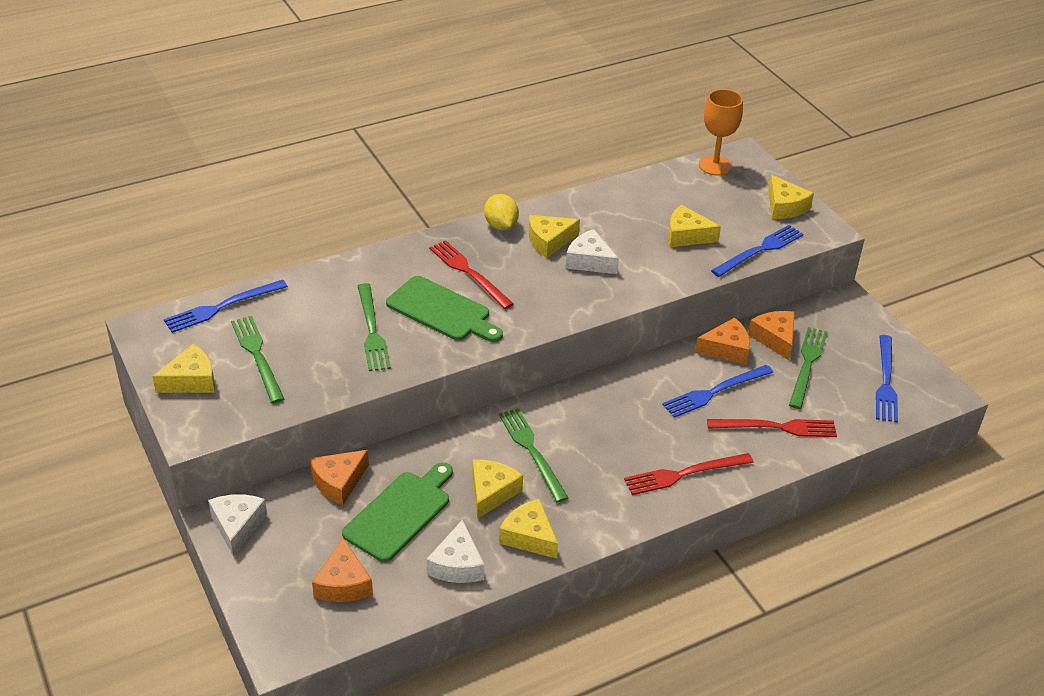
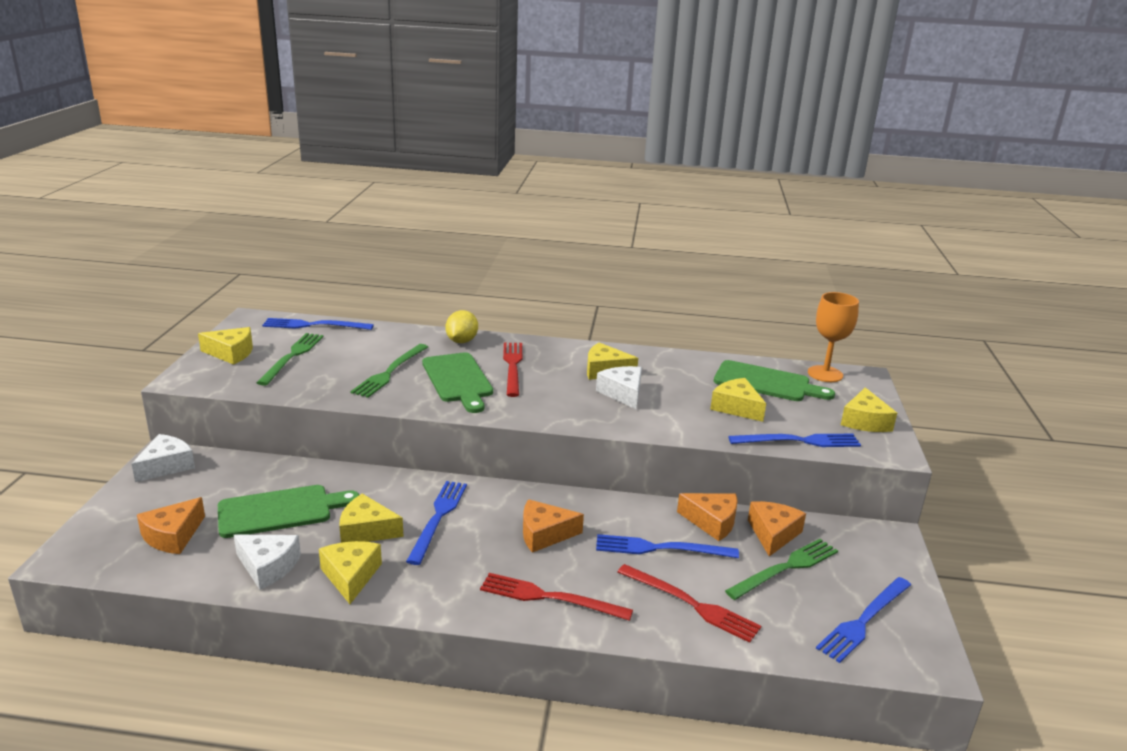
camera: 35 degrees right, 15 degrees down
orange cheese [310,450,369,505] -> orange cheese moved to [523,499,584,553]
white cheese [426,519,485,583] -> white cheese turned 105 degrees counterclockwise [234,535,301,590]
yellow cheese [473,460,523,519] -> yellow cheese turned 135 degrees counterclockwise [339,494,404,543]
yellow lemon [484,194,519,230] -> yellow lemon moved to [446,310,478,343]
green fork [499,408,568,503] -> blue fork [406,481,467,565]
none -> green cutting board [714,360,835,401]

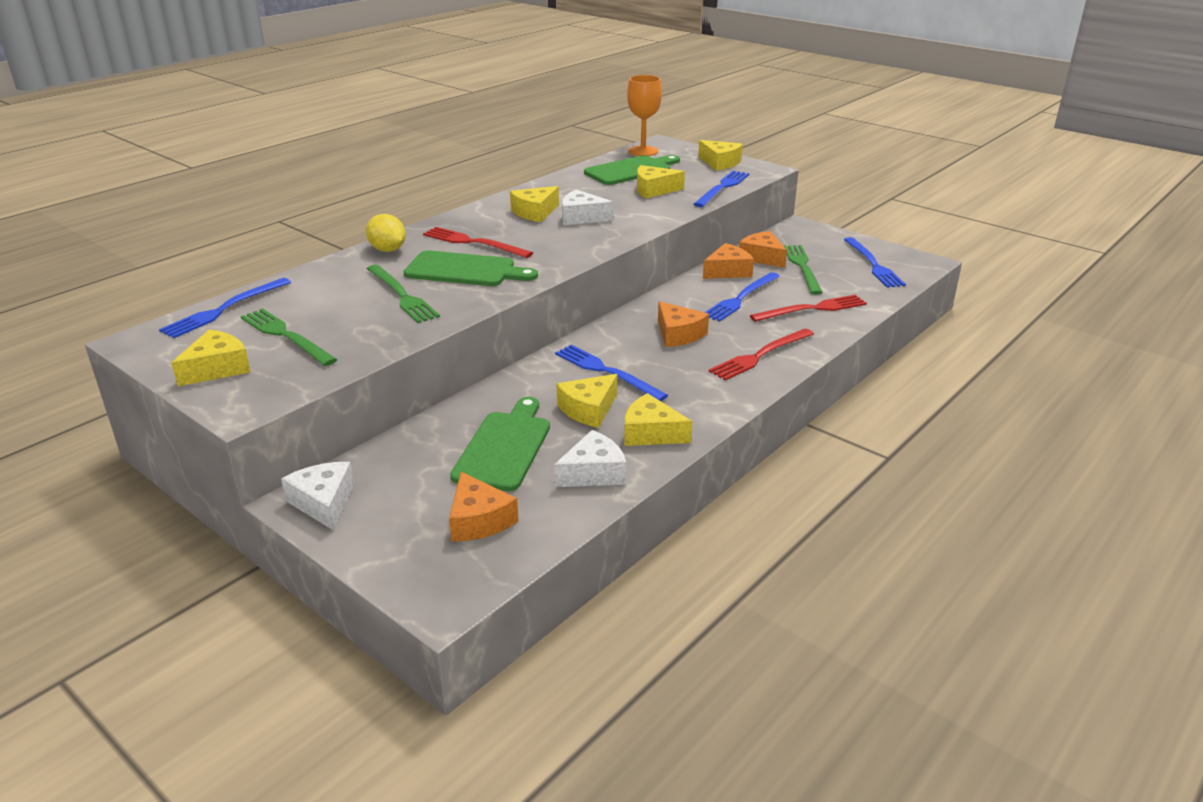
camera: 55 degrees left, 5 degrees up
orange cheese [523,499,584,553] -> orange cheese turned 60 degrees counterclockwise [658,301,709,347]

